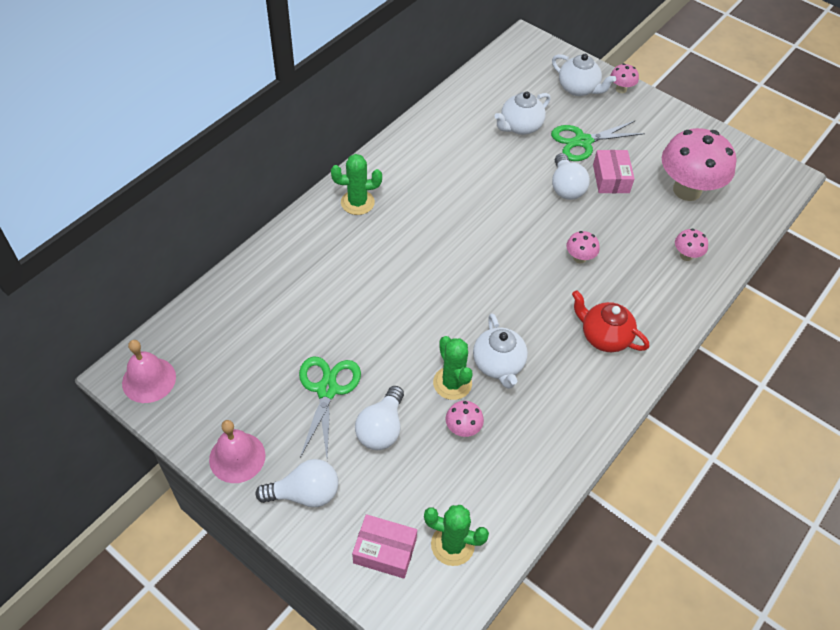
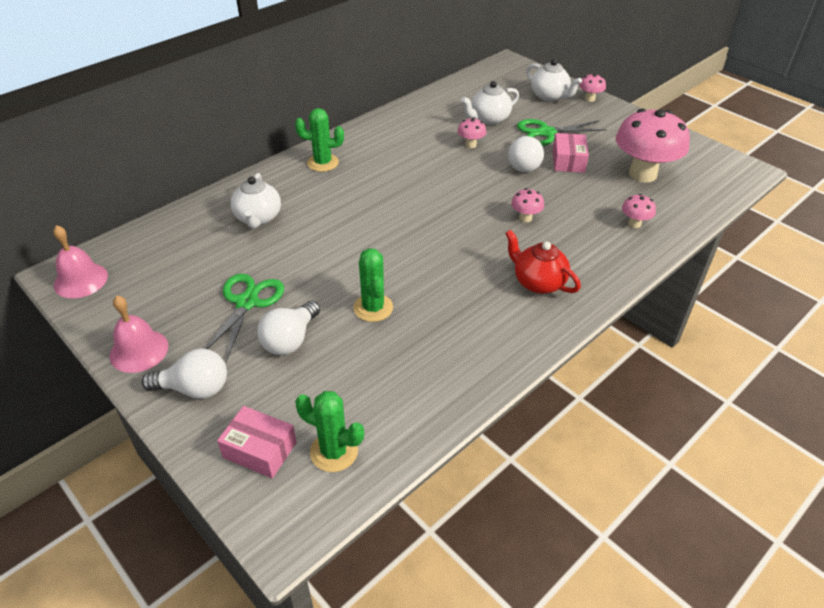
camera: 10 degrees right, 10 degrees down
pink mushroom [446,401,484,437] -> pink mushroom moved to [458,117,486,148]
white teapot [473,314,528,389] -> white teapot moved to [231,173,281,228]

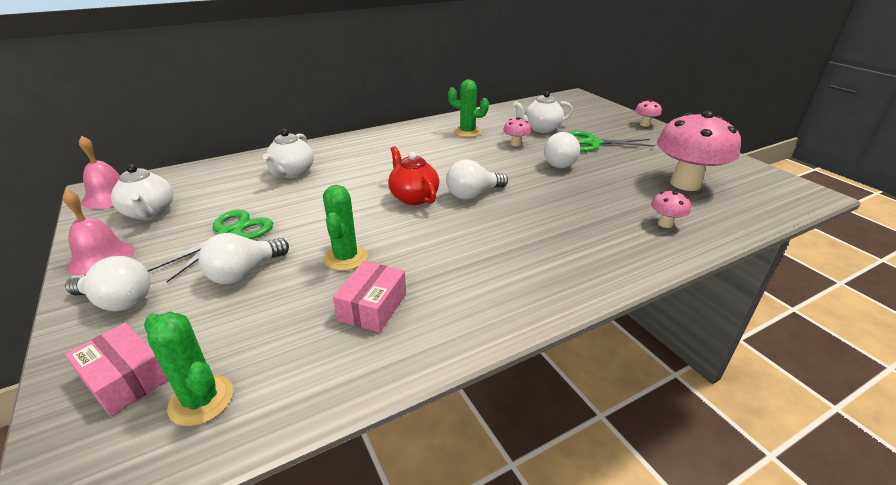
camera: 15 degrees right, 10 degrees down
green cactus [295,108,344,172] -> green cactus moved to [448,80,489,137]
red teapot [505,230,581,294] -> red teapot moved to [388,146,439,205]
pink mushroom [511,188,544,222] -> none
white teapot [526,59,582,102] -> white teapot moved to [111,164,173,220]
pink box [553,133,589,173] -> pink box moved to [333,261,406,333]
none -> white light bulb [446,159,508,200]

